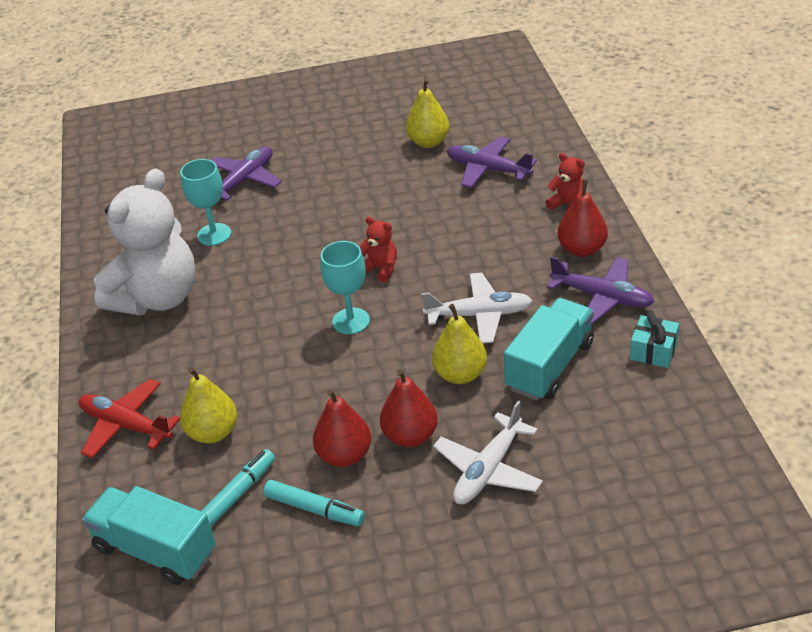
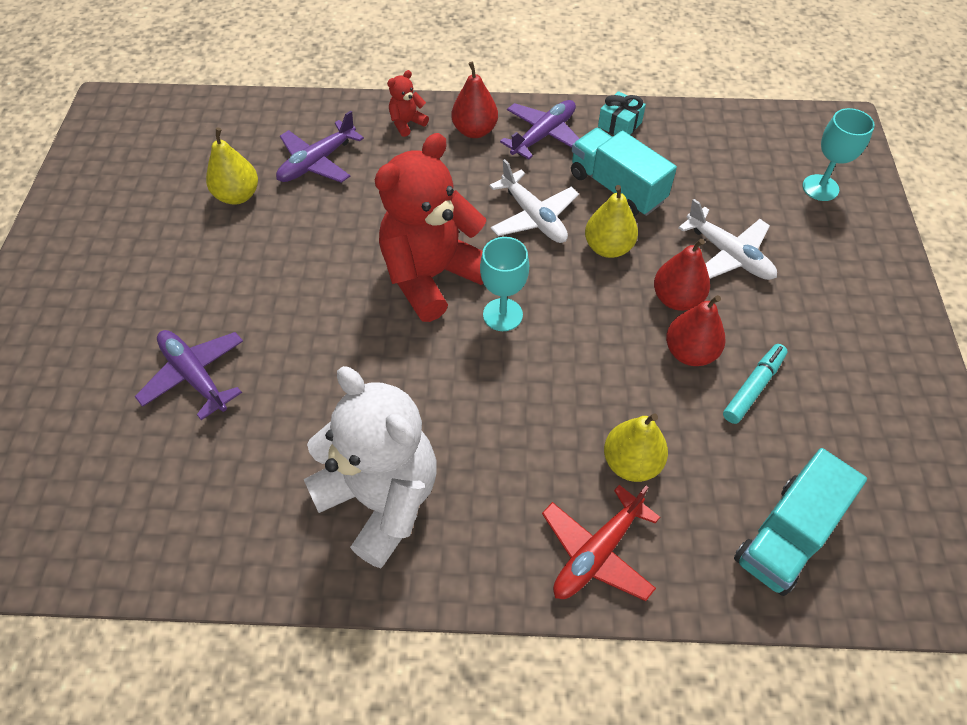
camera: 80 degrees left, 15 degrees up
turquoise goblet [180,159,231,246] -> turquoise goblet moved to [802,108,875,201]
turquoise marker [201,449,275,527] -> none
red teddy bear [360,217,397,282] -> red teddy bear [375,133,486,322], size x2.45
white plane [421,273,533,343] -> white plane turned 135 degrees clockwise [489,159,579,243]

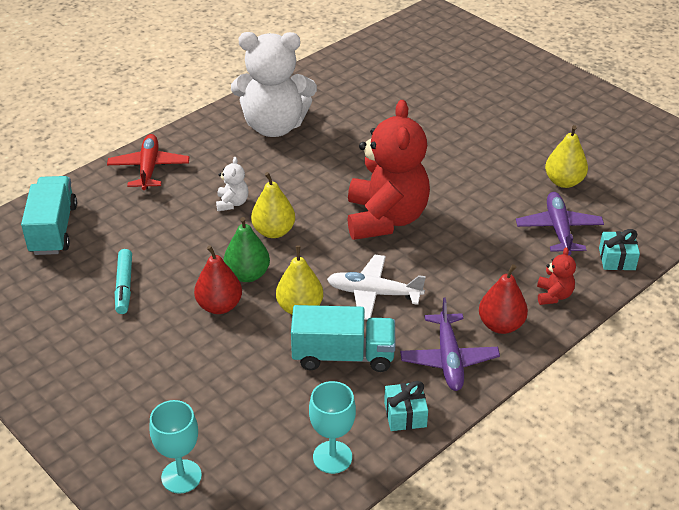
camera: 135 degrees right, 15 degrees down
purple plane [135,330,243,420] -> none
turquoise goblet [480,237,529,331] -> turquoise goblet moved to [309,381,356,474]
yellow pear [604,413,668,482] -> yellow pear moved to [251,172,295,238]
red pear [666,295,726,366] -> none
white plane [678,199,777,280] -> none
none -> white teddy bear [216,157,248,211]
none -> green pear [224,217,270,282]
none -> turquoise gift [599,229,640,270]

